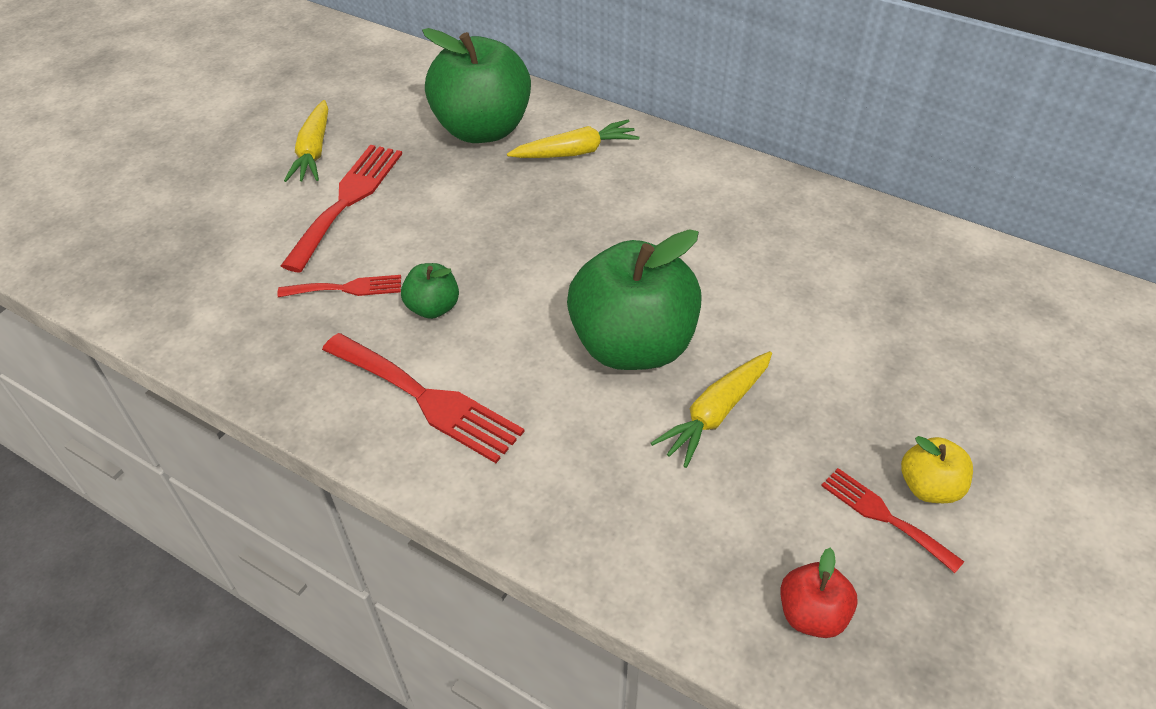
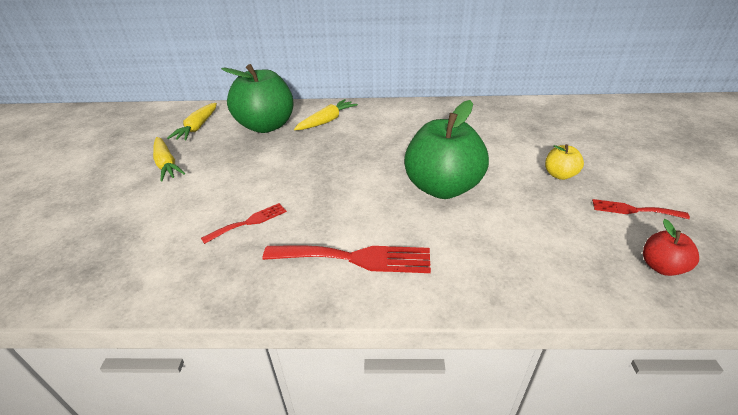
camera: 30 degrees left, 10 degrees down
red fork [281,145,402,273] -> none
green apple [401,263,459,319] -> none
yellow carrot [651,351,772,468] -> yellow carrot moved to [167,103,217,141]
yellow apple [901,436,973,503] -> yellow apple moved to [545,144,584,180]

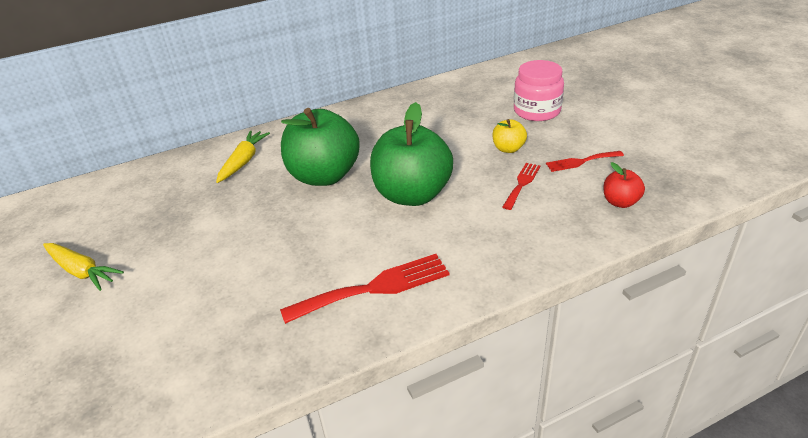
camera: 25 degrees left, 0 degrees up
yellow carrot [167,103,217,141] -> none
red fork [201,203,287,244] -> red fork moved to [503,163,540,210]
green apple [221,64,294,133] -> green apple moved to [281,108,360,186]
none -> pink jar [514,60,564,121]

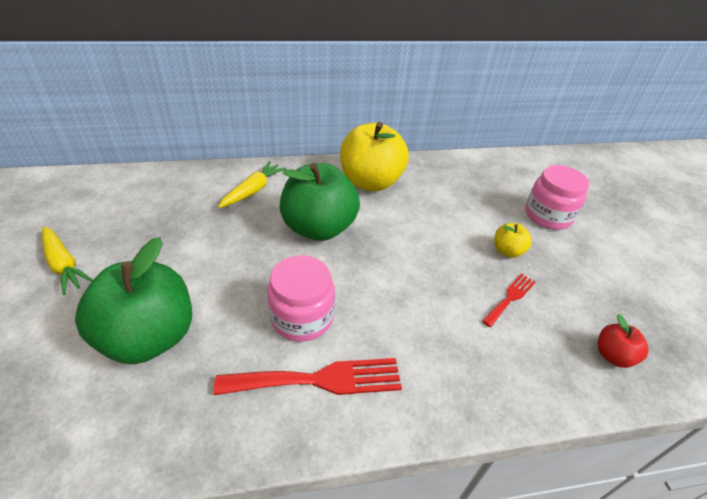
camera: 10 degrees right, 5 degrees up
green apple [370,102,453,206] -> green apple moved to [75,237,192,364]
red fork [546,151,624,172] -> none
none -> pink jar [267,255,335,341]
none -> yellow apple [340,122,409,191]

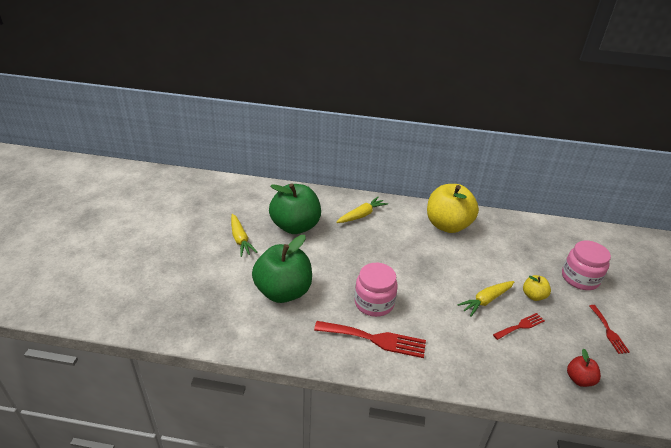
camera: 20 degrees right, 5 degrees down
green apple [280,163,360,241] -> green apple moved to [269,183,321,234]
none -> yellow carrot [457,281,514,317]
none -> red fork [589,305,630,354]

